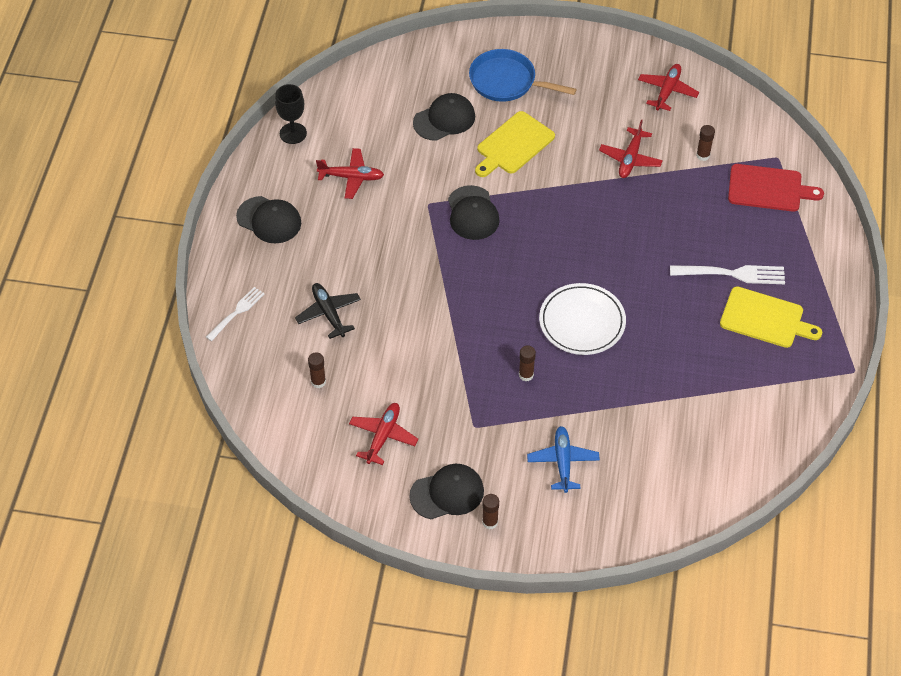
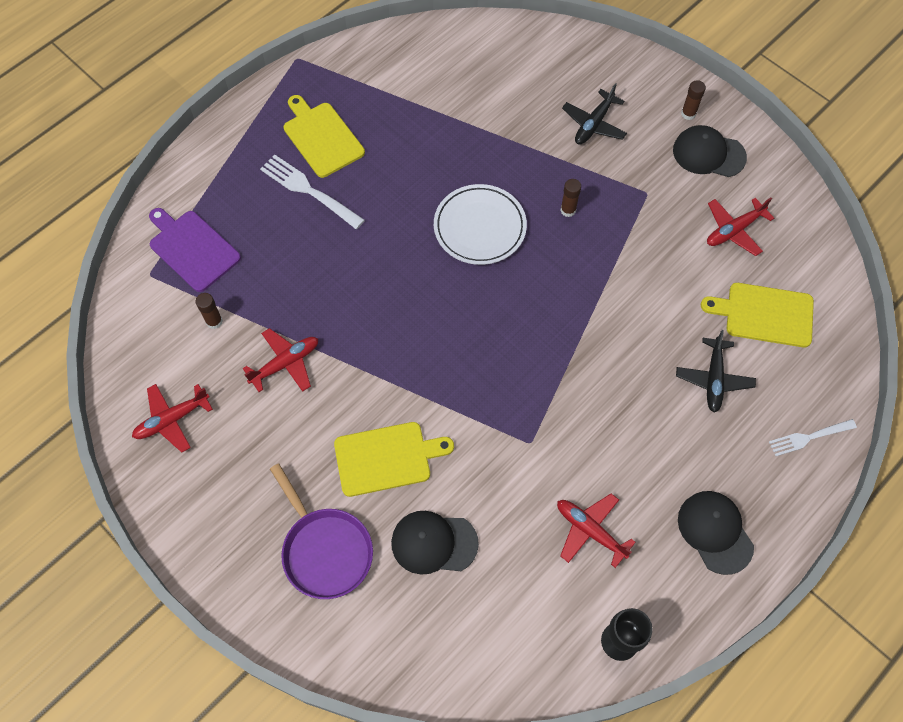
camera: 145 degrees left, 10 degrees up
brown glue stick [308,352,326,388] -> yellow cutting board [701,283,814,347]
black cap [448,185,500,240] -> none
blue pan [469,49,577,102] -> purple pan [270,463,373,599]
blue plane [527,426,600,493] -> black plane [562,83,627,145]
red cutting board [728,164,824,212] -> purple cutting board [149,208,241,292]

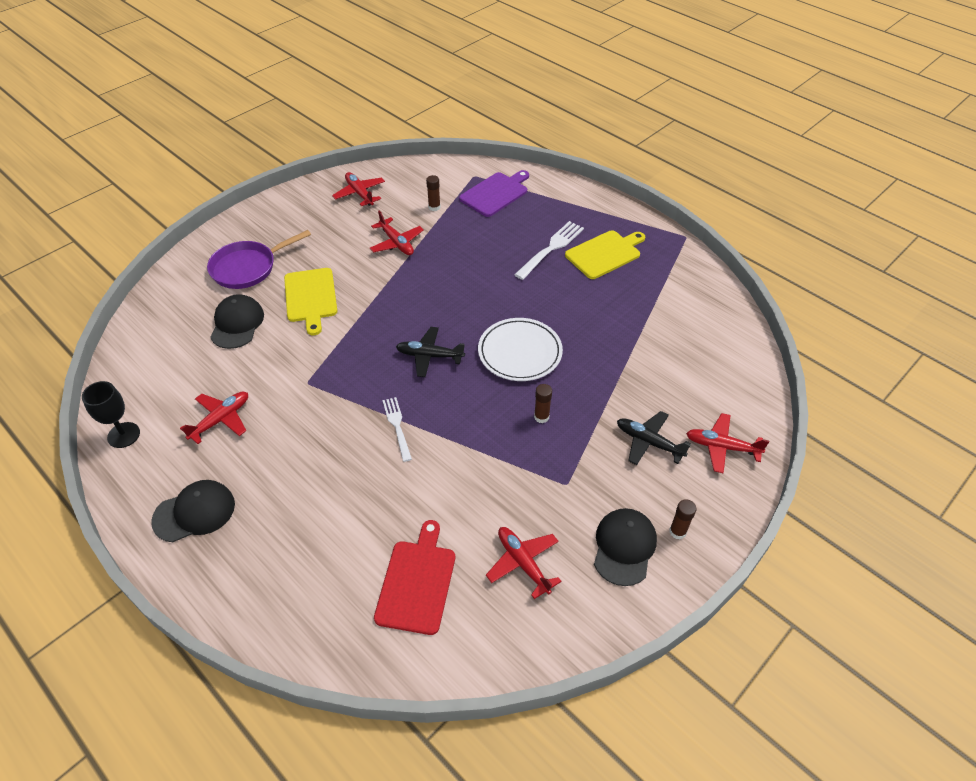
camera: 90 degrees right, 15 degrees down
black plane [676,330,756,413] -> black plane moved to [396,327,465,377]
yellow cutting board [701,283,814,347] -> red cutting board [374,520,455,635]
white fork [769,419,857,456] -> white fork moved to [382,397,412,462]
none -> red plane [686,413,769,473]

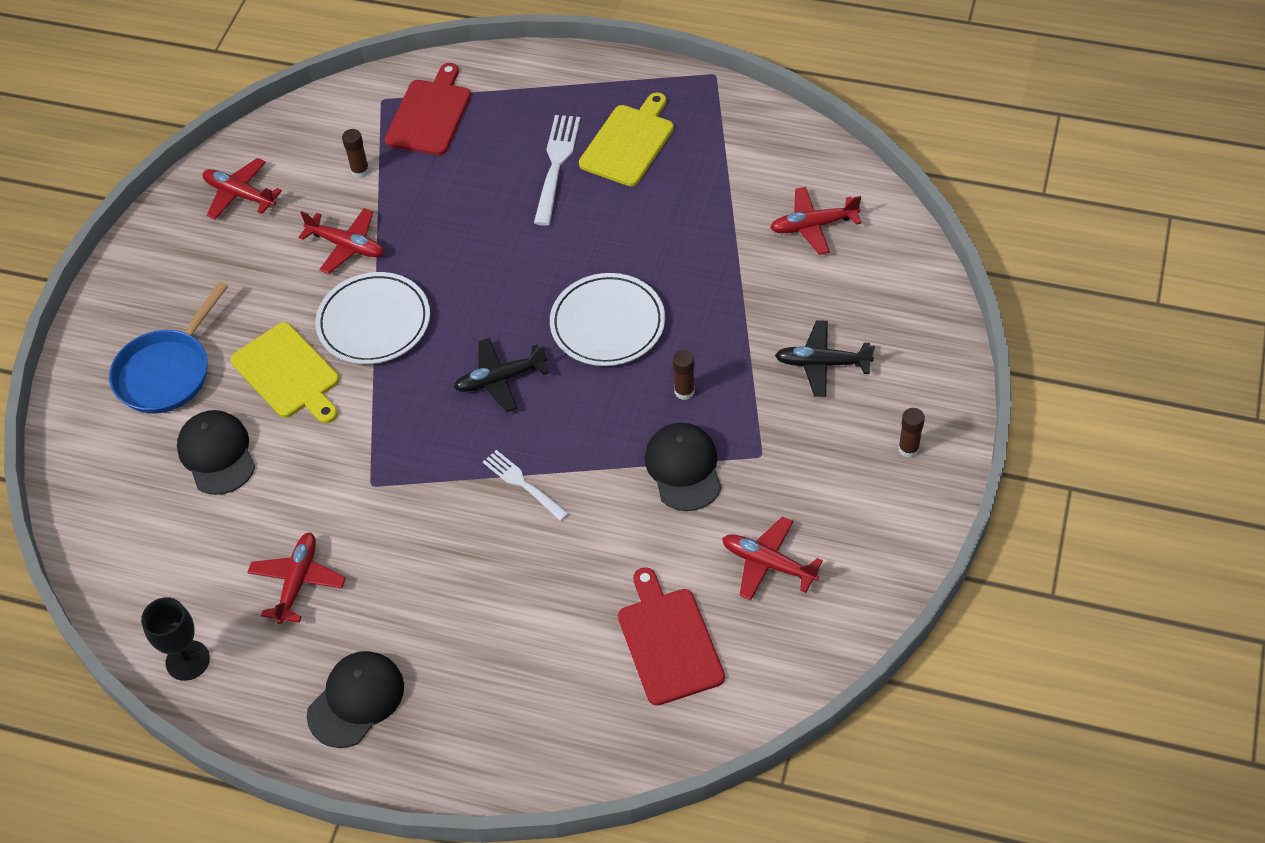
camera: 25 degrees left, 5 degrees up
purple pan [207,230,311,289] -> blue pan [109,282,228,413]
purple cutting board [459,170,529,217] -> red cutting board [385,63,471,155]
black cap [594,508,657,586] -> black cap moved to [645,423,722,511]
red plane [686,413,769,473] -> red plane moved to [770,187,862,255]
none -> white plate [316,272,430,364]

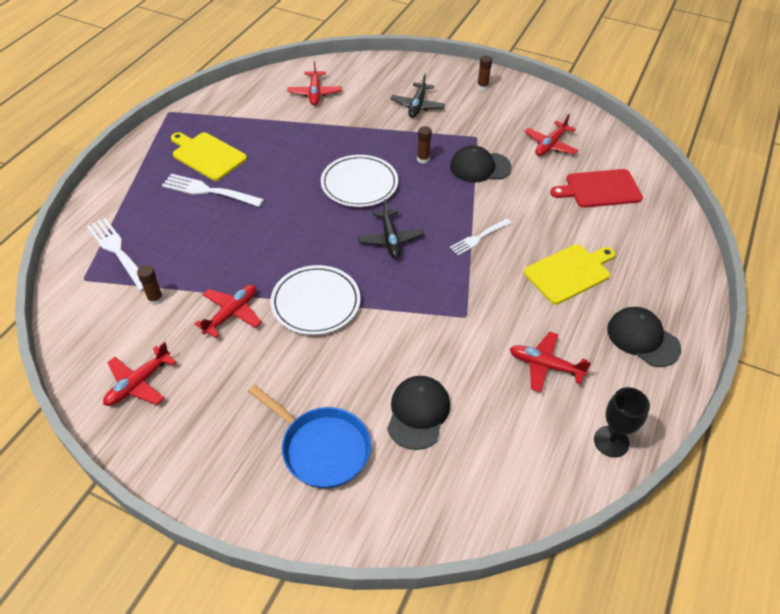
camera: 85 degrees left, 5 degrees down
black cap [177,410,255,495] -> black cap turned 120 degrees clockwise [387,376,450,450]
yellow cutting board [230,322,340,424] -> yellow cutting board moved to [524,244,615,304]
red cutting board [385,63,471,155] -> white fork [87,218,144,291]

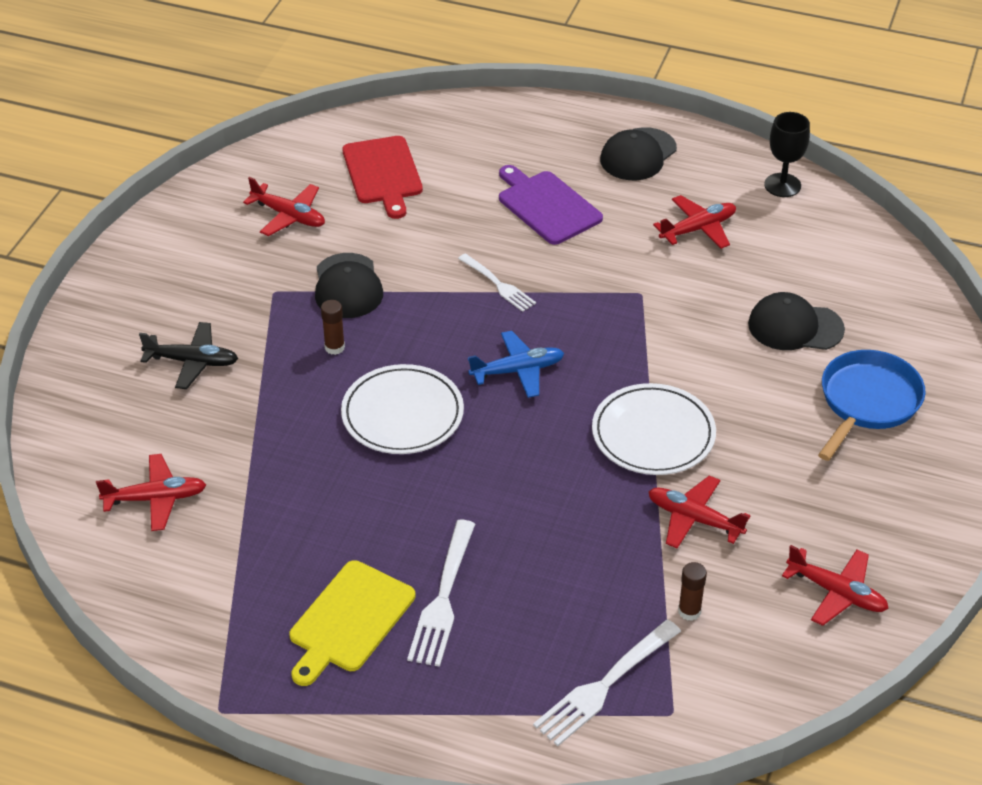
camera: 95 degrees left, 5 degrees down
black plane [358,199,424,259] -> blue plane [468,331,564,398]
brown glue stick [477,55,492,90] -> none
red plane [510,332,591,392] -> red plane turned 135 degrees counterclockwise [653,195,736,249]
yellow cutting board [524,244,615,304] -> purple cutting board [499,165,603,245]

